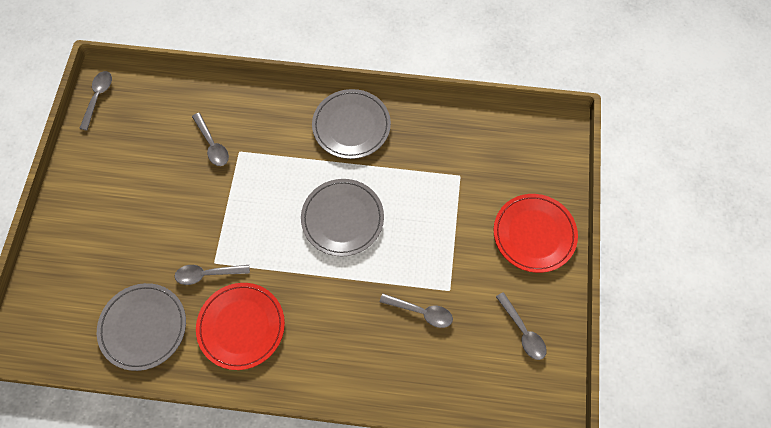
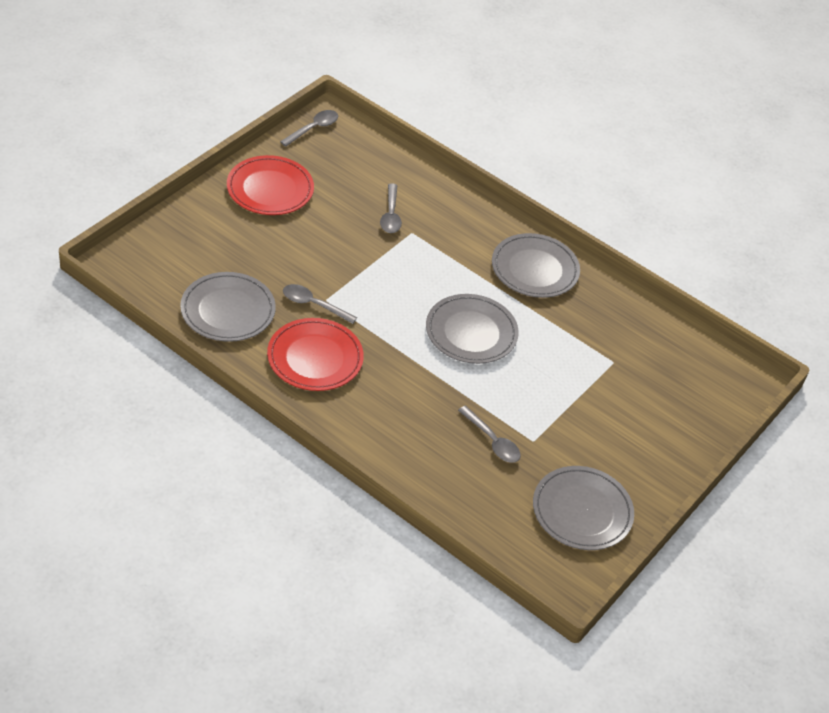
camera: 25 degrees right, 20 degrees down
red plate [493,194,578,273] -> red plate moved to [227,155,314,215]
grey spoon [496,292,547,360] -> grey plate [533,466,634,550]

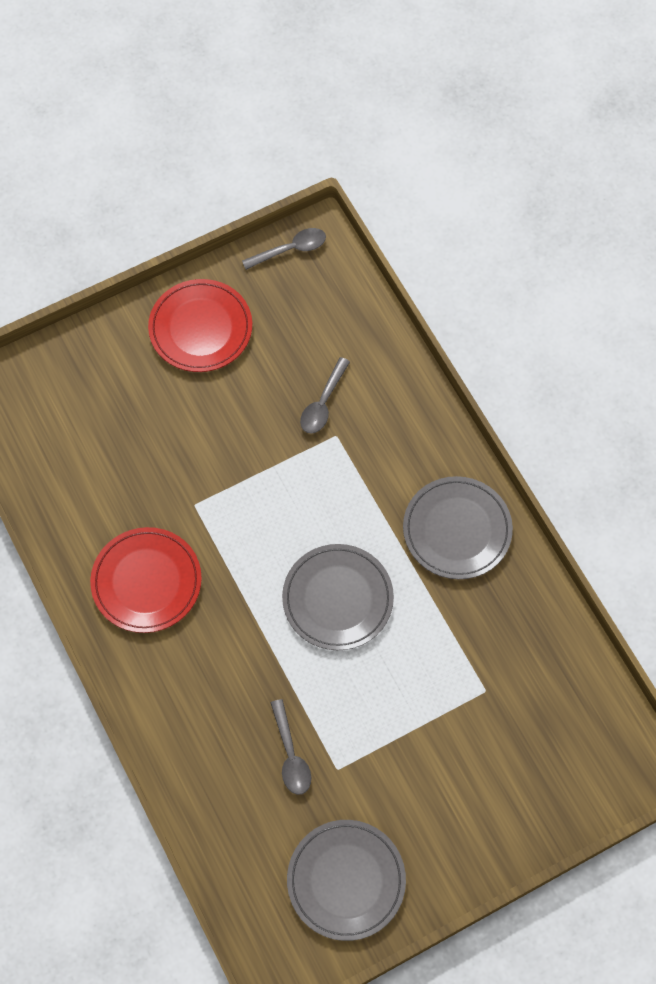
camera: 30 degrees right, 20 degrees up
grey plate [180,272,276,342] -> none
grey spoon [283,284,357,324] -> none

